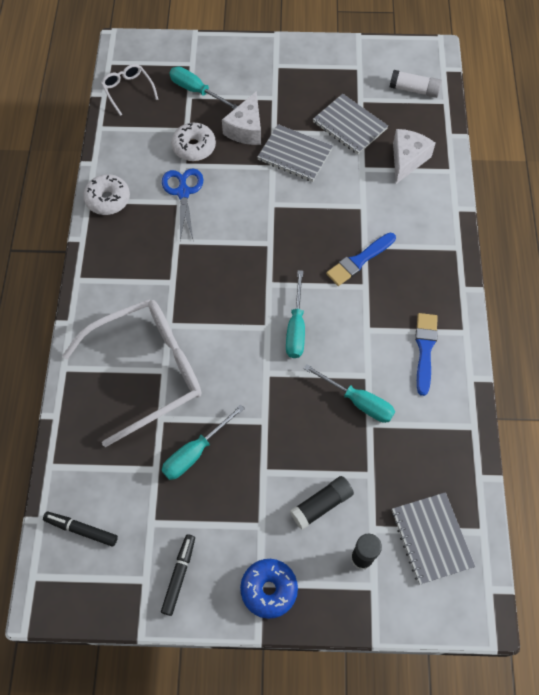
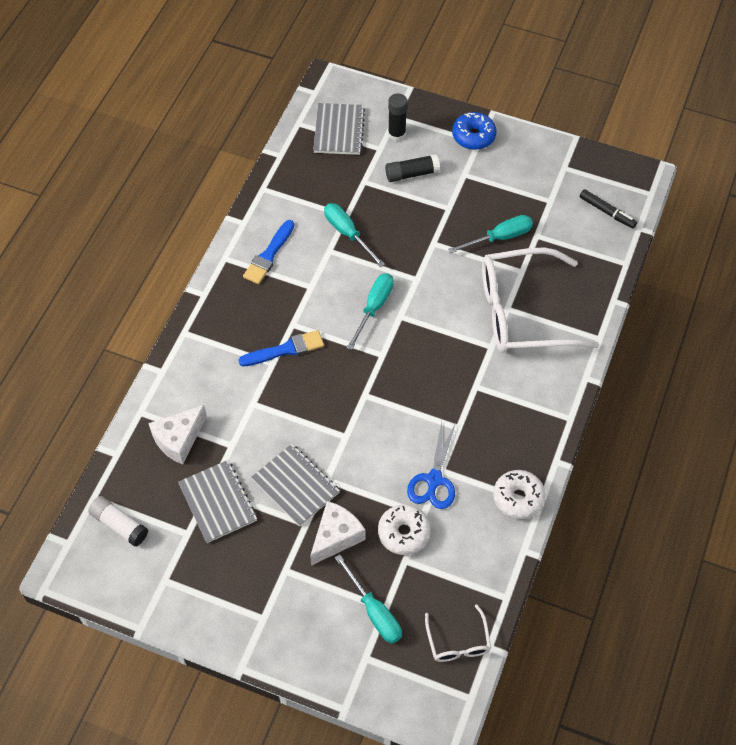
camera: 160 degrees left, 5 degrees down
black marker [161,534,195,616] -> none

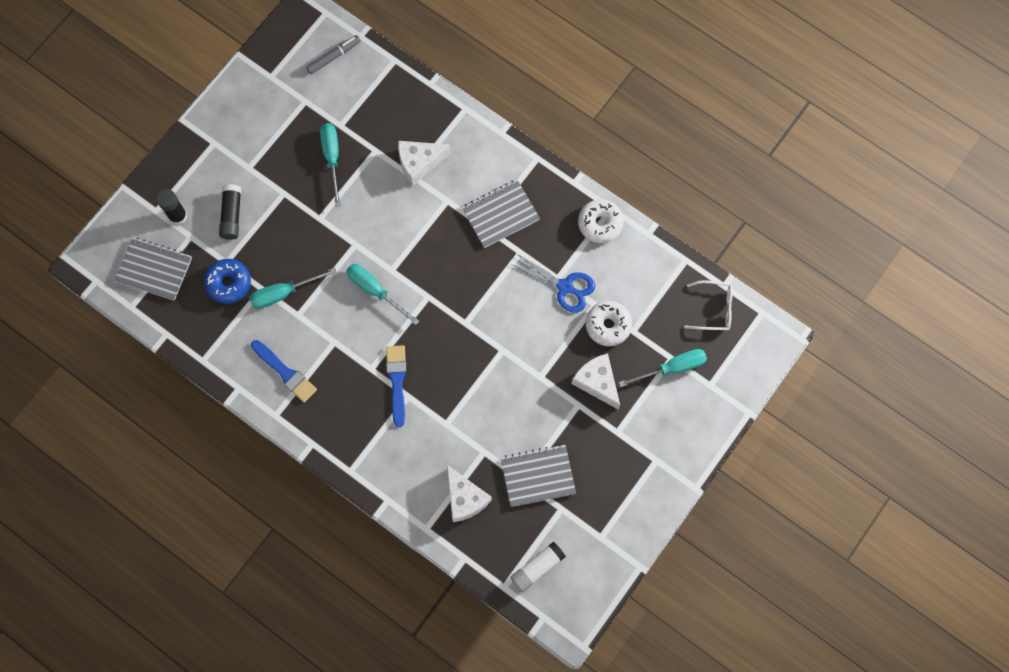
camera: 75 degrees left, 15 degrees up
grey notebook [251,444,340,527] -> grey notebook moved to [462,179,540,248]
blue donut [452,112,496,150] -> blue donut moved to [204,259,251,304]
white glasses [482,248,599,353] -> white cheese [398,141,451,186]
black marker [580,189,637,229] -> grey marker [306,35,361,74]

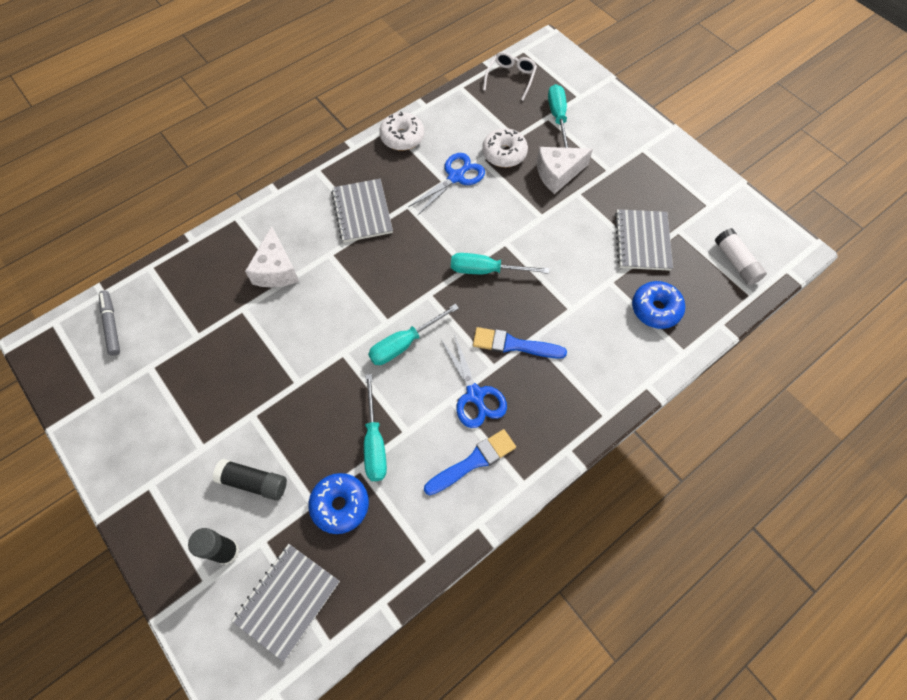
camera: 75 degrees left, 10 degrees down
turquoise screwdriver [320,123,341,207] -> turquoise screwdriver moved to [451,253,549,274]
white cheese [447,465,492,522] -> blue donut [632,281,685,329]
none -> blue scissors [441,334,507,428]

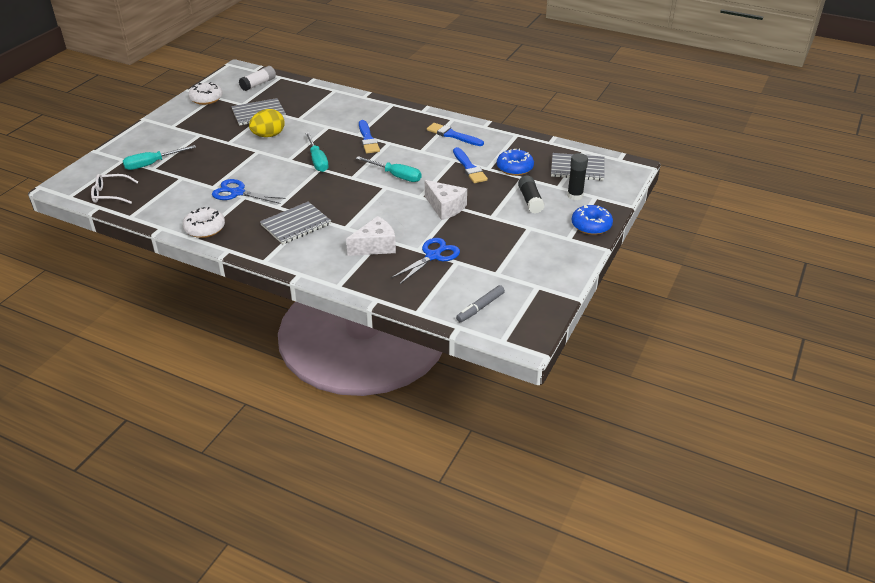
camera: 115 degrees left, 25 degrees down
turquoise screwdriver [364,374,387,481] -> blue brush [453,147,488,183]
blue scissors [441,334,507,428] -> blue scissors moved to [390,238,460,285]
white donut [482,128,528,167] -> white donut moved to [188,82,223,105]
white cheese [537,147,593,194] -> white cheese moved to [425,180,467,220]
blue donut [632,281,685,329] -> blue donut moved to [571,205,613,235]
none -> yellow egg [249,109,285,137]

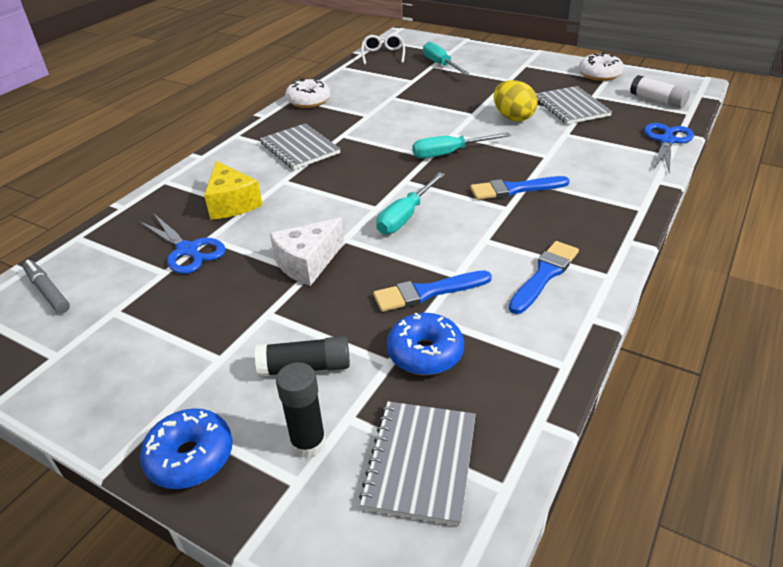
camera: 95 degrees right, 0 degrees up
blue scissors [212,179,286,204] -> blue scissors moved to [644,123,694,174]
white cheese [346,216,396,256] -> yellow cheese [204,161,263,220]

